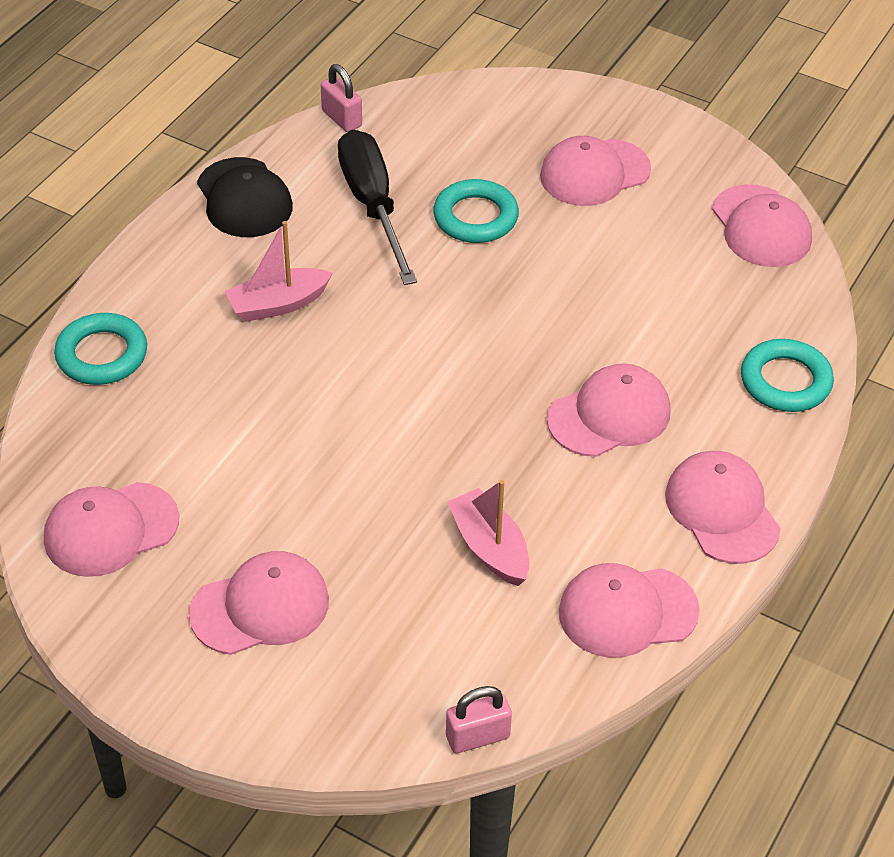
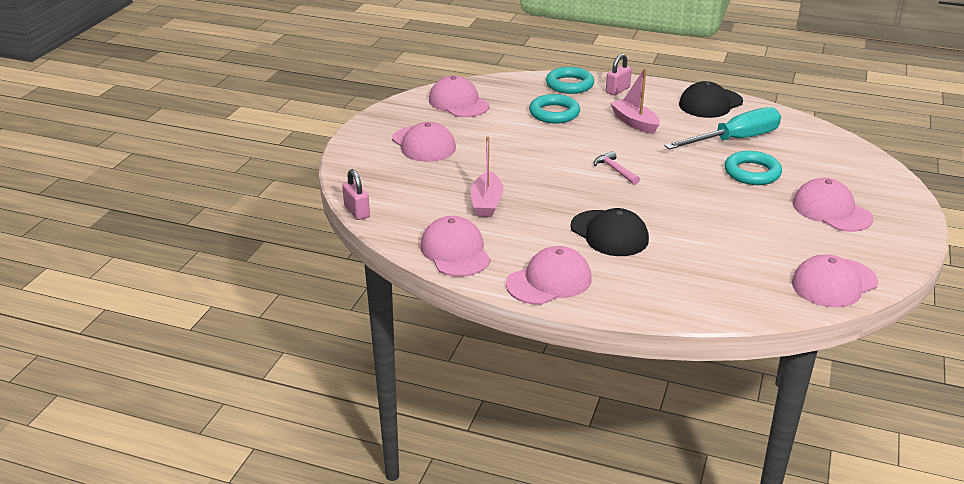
camera: 80 degrees right, 15 degrees down
pink padlock [321,64,362,132] -> pink padlock moved to [606,54,632,96]
black screwdriver [338,130,417,285] -> turquoise screwdriver [664,107,781,149]
pink boat [447,480,530,586] -> pink boat turned 135 degrees clockwise [471,136,504,217]
pink cap [547,363,671,457] -> black cap [570,208,649,256]
turquoise ring [741,339,834,412] -> turquoise ring moved to [529,94,580,124]
none -> pink hammer [594,151,640,185]

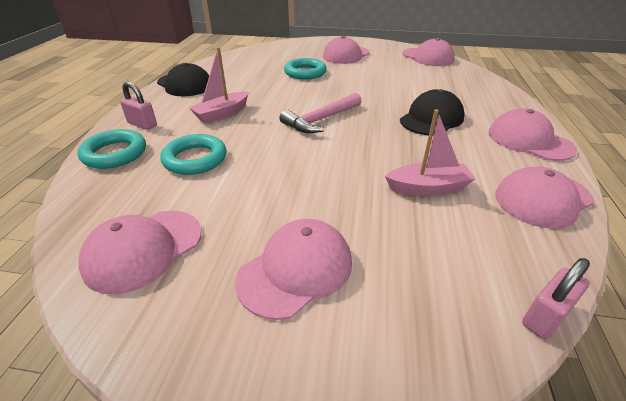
camera: 100 degrees left, 5 degrees up
pink hammer [594,151,640,185] -> pink hammer [280,93,362,133], size x1.63
turquoise screwdriver [664,107,781,149] -> none

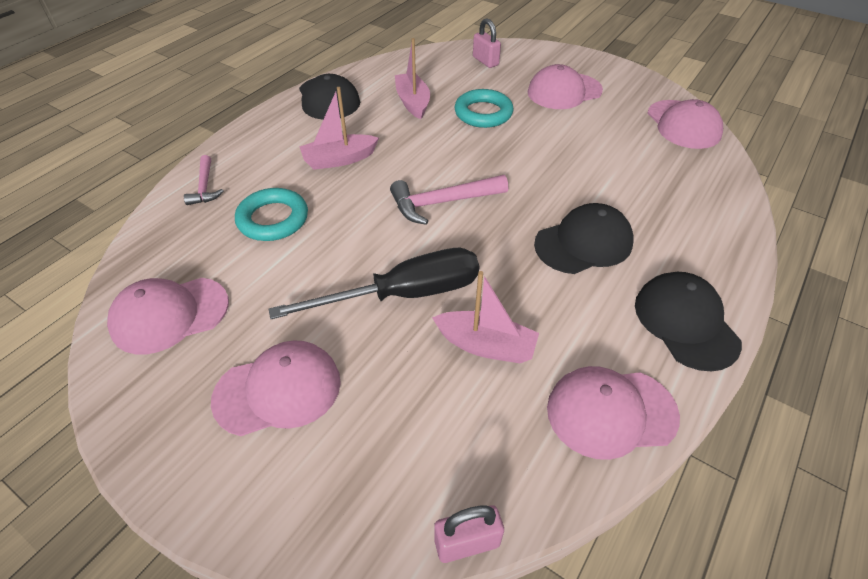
camera: 25 degrees right, 10 degrees up
turquoise ring [78,129,146,169] -> pink hammer [184,155,224,205]
pink padlock [120,82,157,130] -> pink padlock moved to [473,18,501,68]
pink cap [488,108,577,161] -> black cap [635,272,742,371]
none -> black screwdriver [269,248,479,319]
none -> pink boat [395,38,430,119]

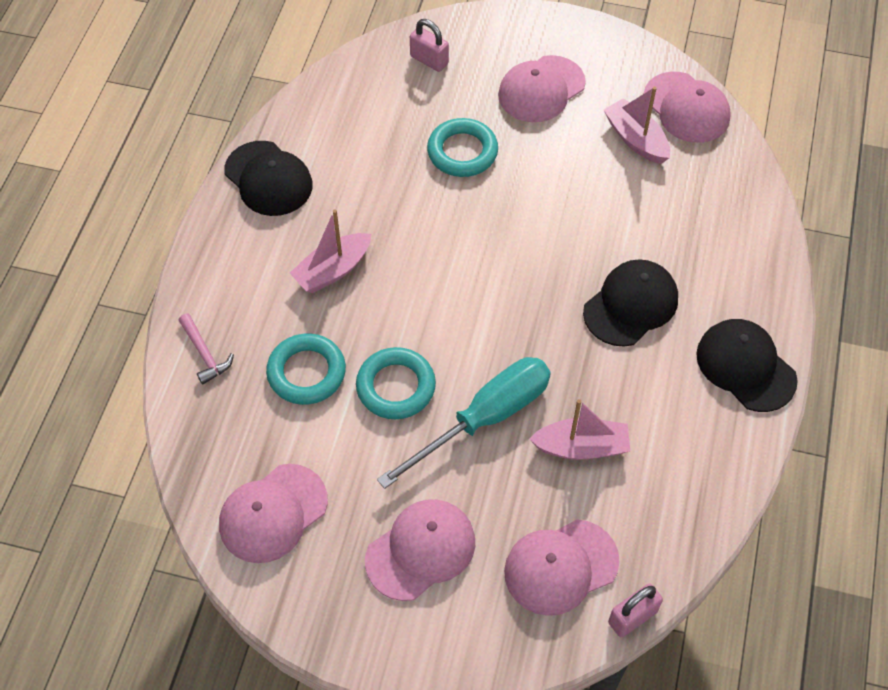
camera: 20 degrees left, 10 degrees up
black screwdriver [269,248,479,319] -> turquoise screwdriver [377,357,551,489]
pink hammer [390,175,508,225] -> none
pink boat [395,38,430,119] -> pink boat moved to [604,87,670,164]
pink cap [547,366,680,460] -> pink cap moved to [504,519,620,616]
none -> turquoise ring [356,347,436,419]

